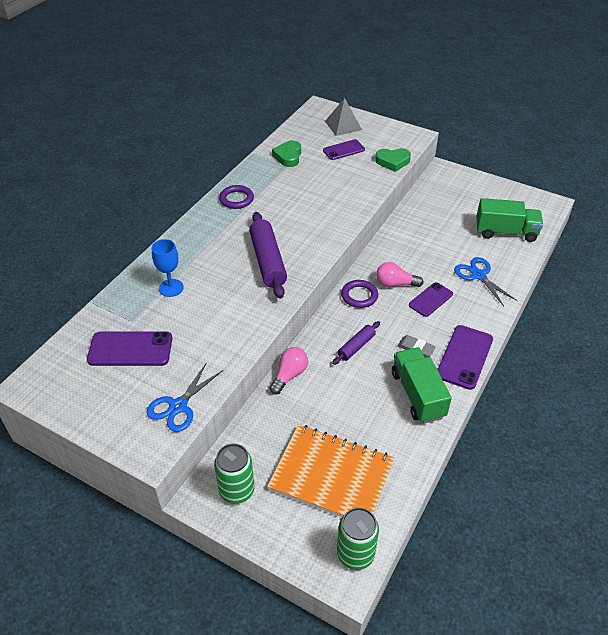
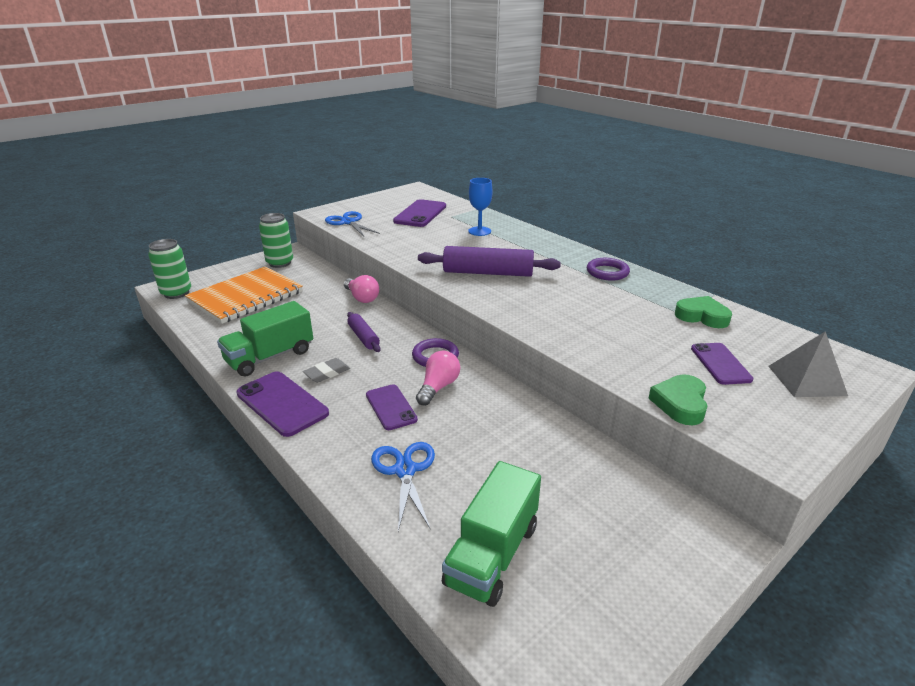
camera: 110 degrees right, 15 degrees down
green truck [392,347,452,423] -> green truck turned 135 degrees clockwise [217,301,313,377]
blue scissors [454,257,518,306] -> blue scissors turned 90 degrees counterclockwise [371,442,435,531]

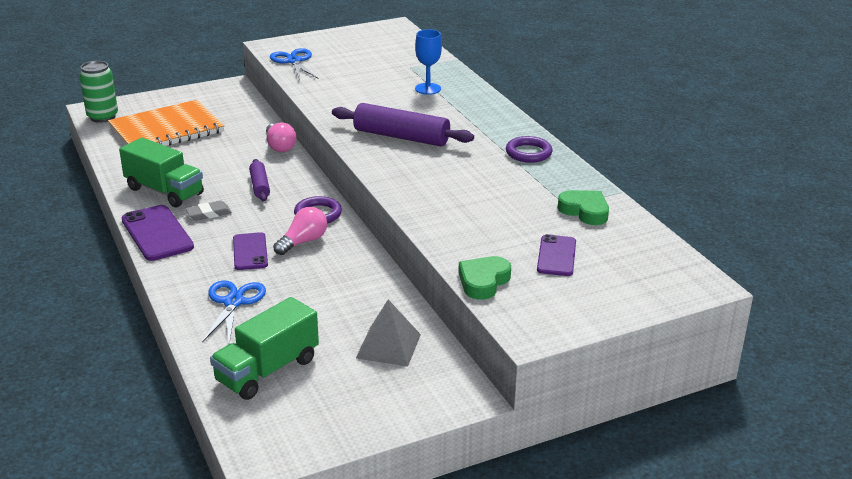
camera: 15 degrees right, 0 degrees up
green truck [217,301,313,377] -> green truck turned 120 degrees counterclockwise [119,138,204,207]
green can [259,213,293,268] -> none
purple phone [393,199,446,227] -> none
grey pyramid [768,331,848,397] -> grey pyramid moved to [356,300,421,367]

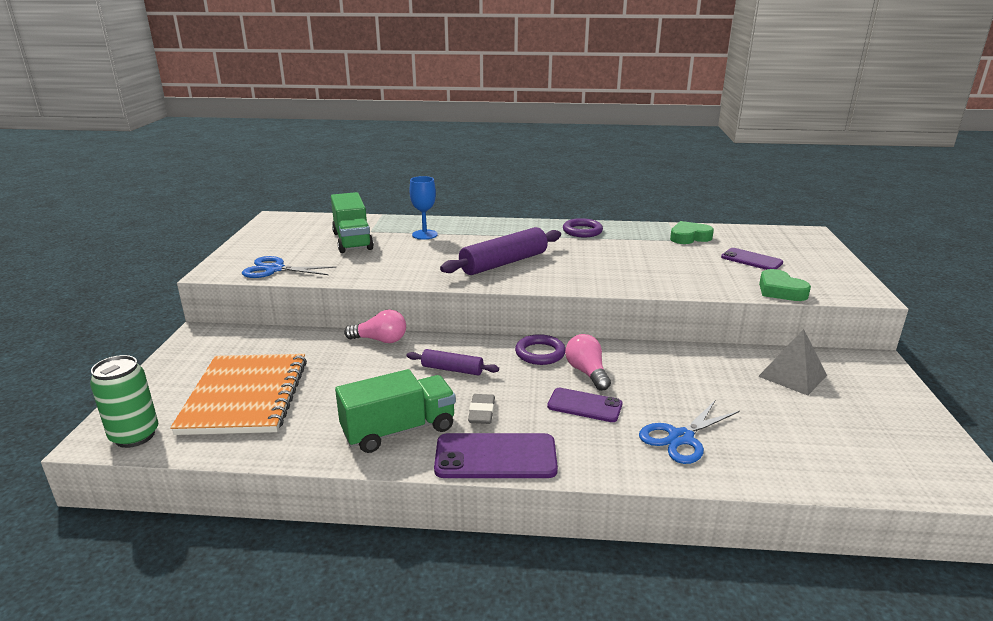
camera: 60 degrees left, 5 degrees down
blue scissors [202,281,266,344] -> blue scissors turned 75 degrees counterclockwise [639,401,740,464]
green truck [210,297,319,400] -> green truck moved to [331,192,374,253]

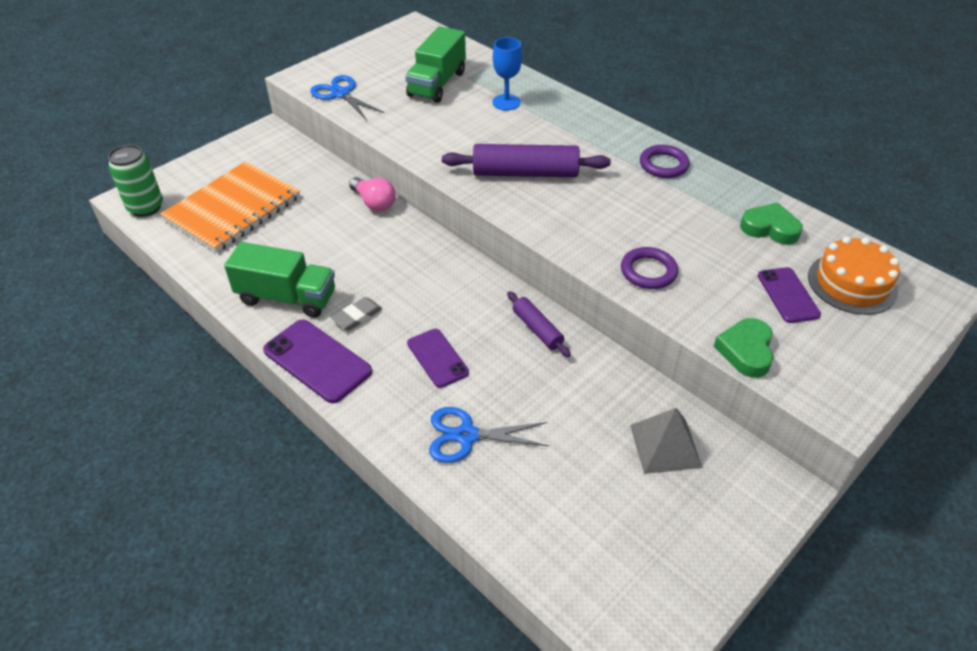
camera: 40 degrees right, 20 degrees up
purple rolling pin [407,349,499,375] -> purple rolling pin moved to [507,291,571,357]
purple ring [515,334,565,365] -> purple ring moved to [621,247,678,289]
pink light bulb [565,334,611,391] -> none
none -> orange cake [808,237,900,315]

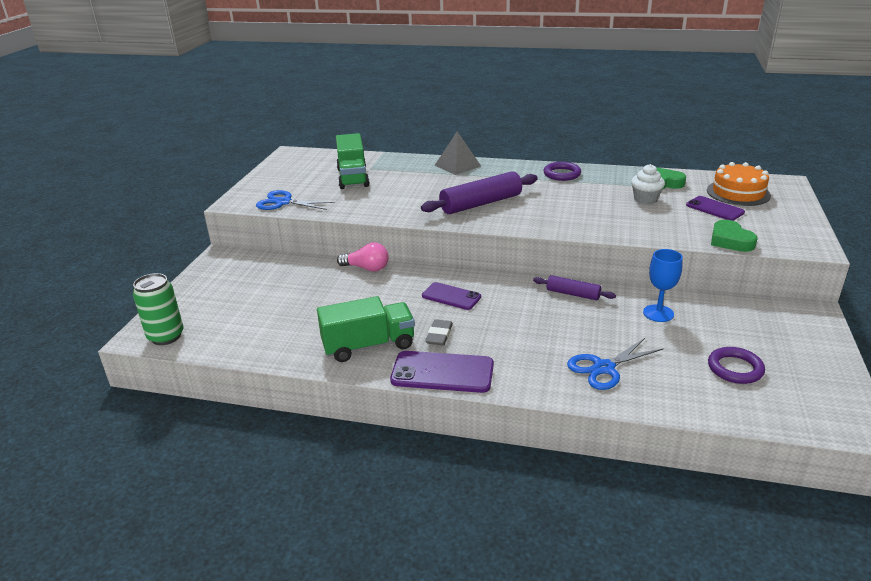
camera: 30 degrees left, 15 degrees down
orange notebook [160,161,300,253] -> none
purple phone [407,329,469,388] -> purple phone moved to [422,282,481,310]
blue goblet [492,37,522,110] -> blue goblet moved to [643,249,683,322]
purple ring [621,247,678,289] -> purple ring moved to [708,347,765,384]
grey pyramid [630,408,703,474] -> grey pyramid moved to [434,131,481,175]
none -> white cupcake [631,164,665,205]

